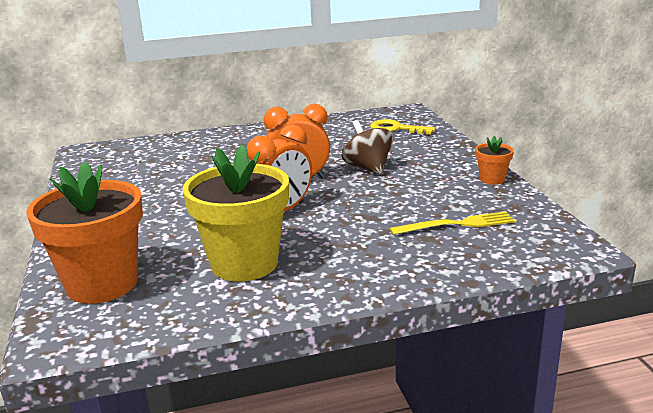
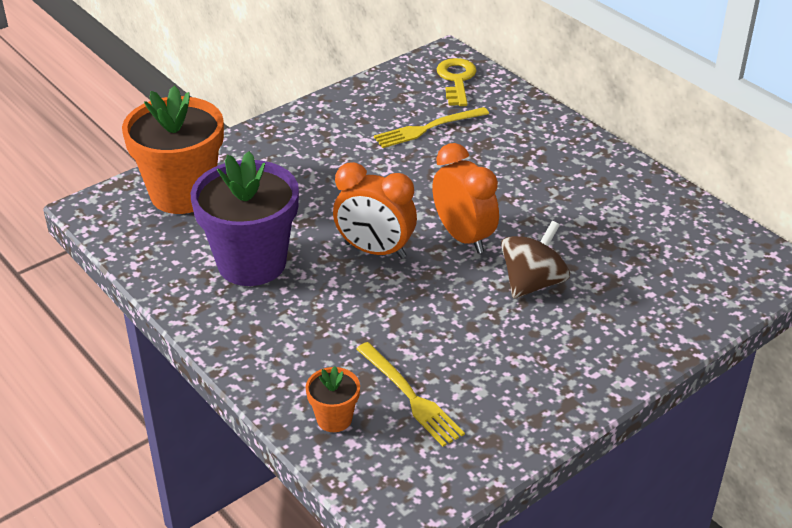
camera: 65 degrees right, 15 degrees up
yellow flower pot [183,144,289,282] -> purple flower pot [191,151,299,286]
yellow key [370,119,436,135] -> yellow key moved to [437,58,477,106]
orange flower pot [475,136,514,185] -> orange flower pot moved to [306,366,360,432]
none -> yellow fork [374,107,489,148]

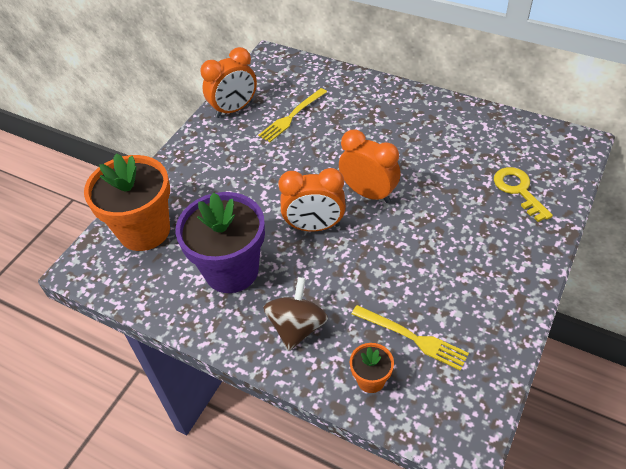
camera: 20 degrees left, 10 degrees up
yellow key [437,58,477,106] -> yellow key moved to [494,167,553,222]
brown spinning top [501,221,570,299] -> brown spinning top moved to [263,277,328,351]
none -> orange clock [200,47,257,118]

